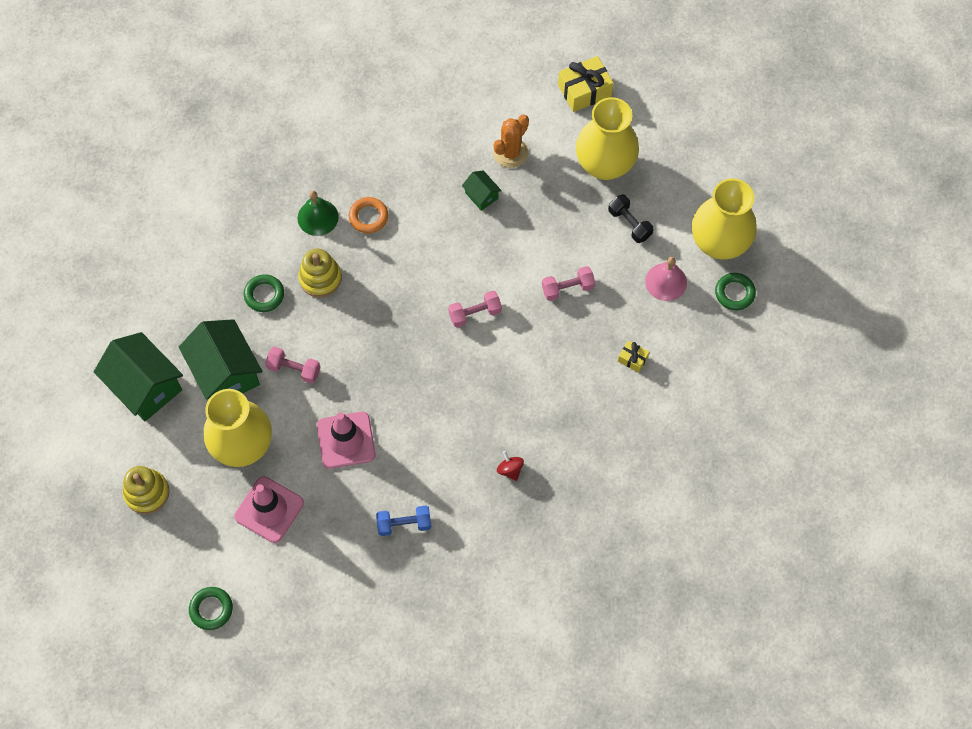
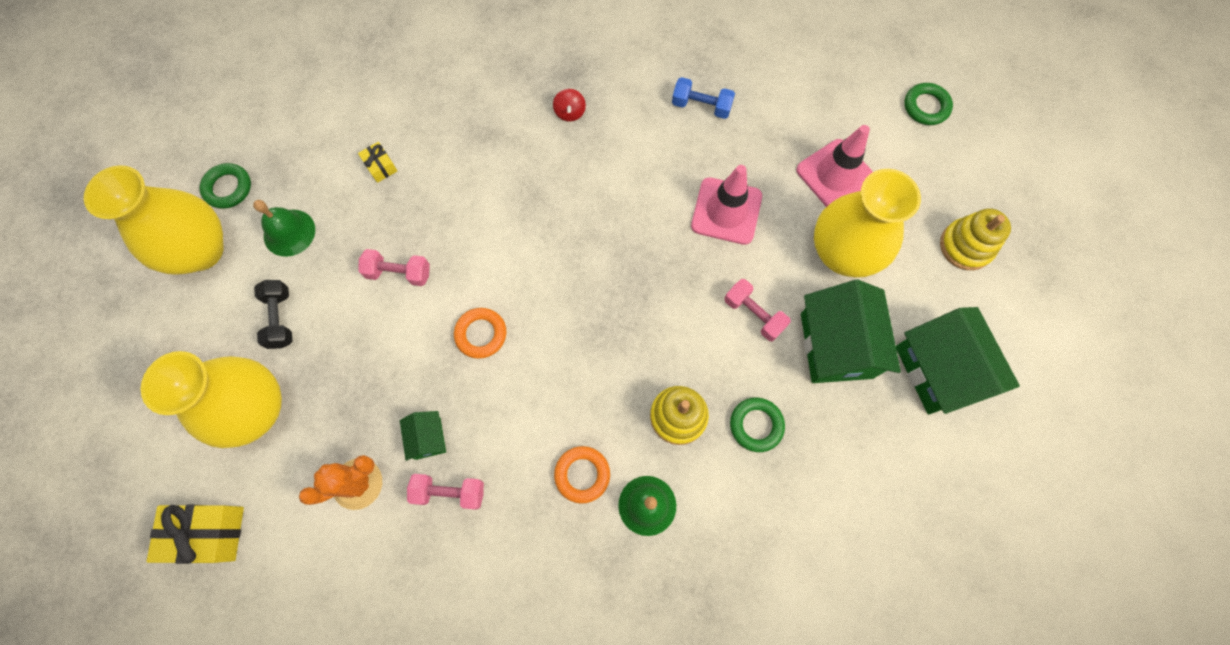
camera: 155 degrees left, 5 degrees up
pink dumbbell [448,291,502,327] -> pink dumbbell moved to [407,474,484,510]
pink bell [645,257,687,301] -> green bell [253,200,315,257]
none -> orange ring [454,308,507,359]

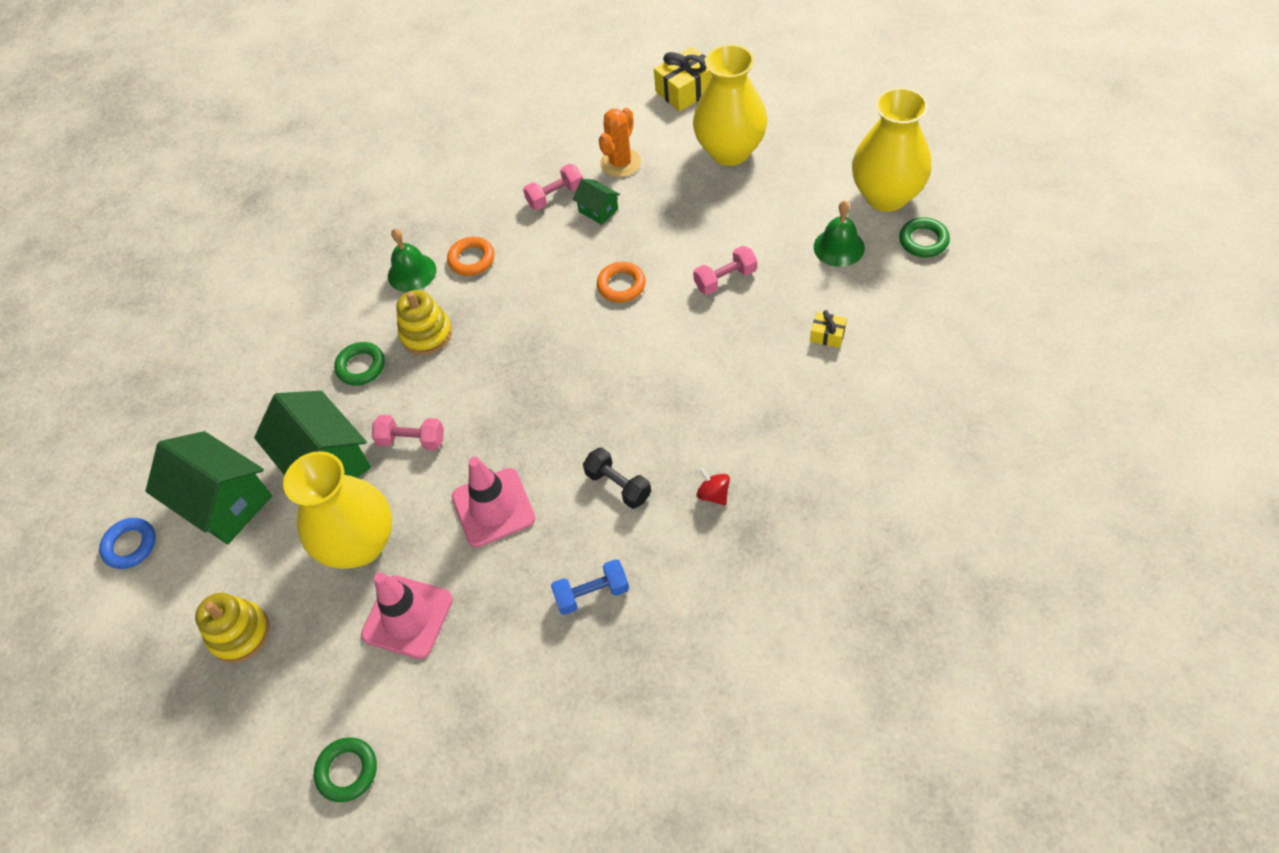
camera: 150 degrees right, 15 degrees down
black dumbbell [254,280,292,349] -> black dumbbell moved to [583,448,651,509]
none -> blue ring [99,518,156,569]

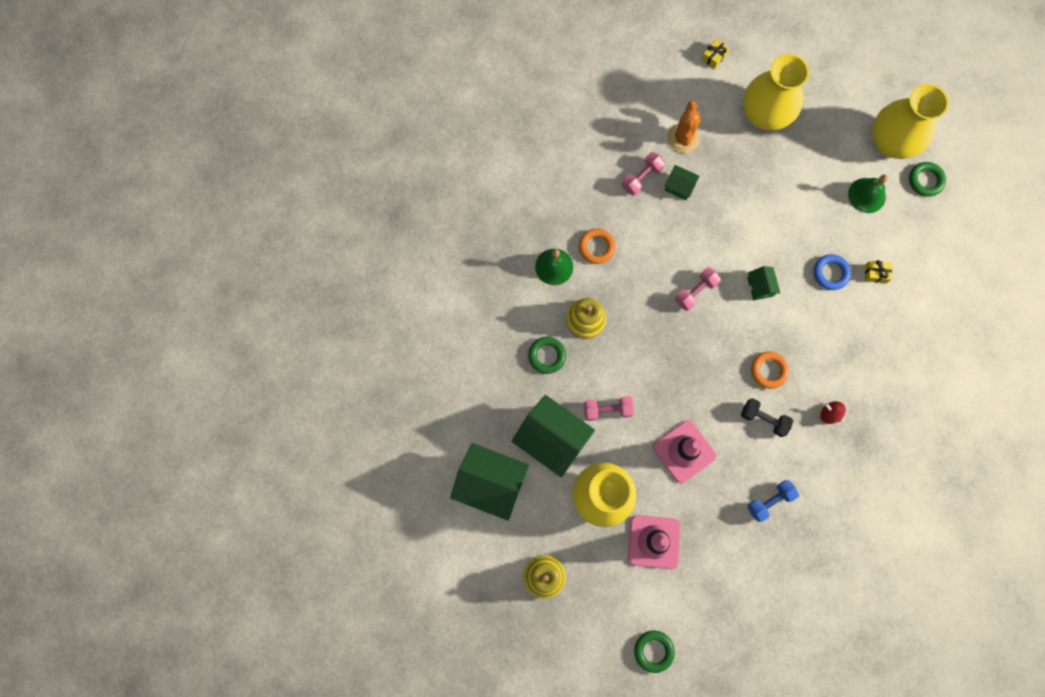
camera: 20 degrees left, 20 degrees up
blue ring [99,518,156,569] -> blue ring moved to [813,254,851,290]
orange ring [597,262,646,303] -> orange ring moved to [751,351,789,389]
yellow gift [654,47,713,112] -> yellow gift [701,39,730,69], size x0.53
pink dumbbell [693,246,757,295] -> pink dumbbell moved to [675,267,721,311]
none -> green house [747,266,780,301]

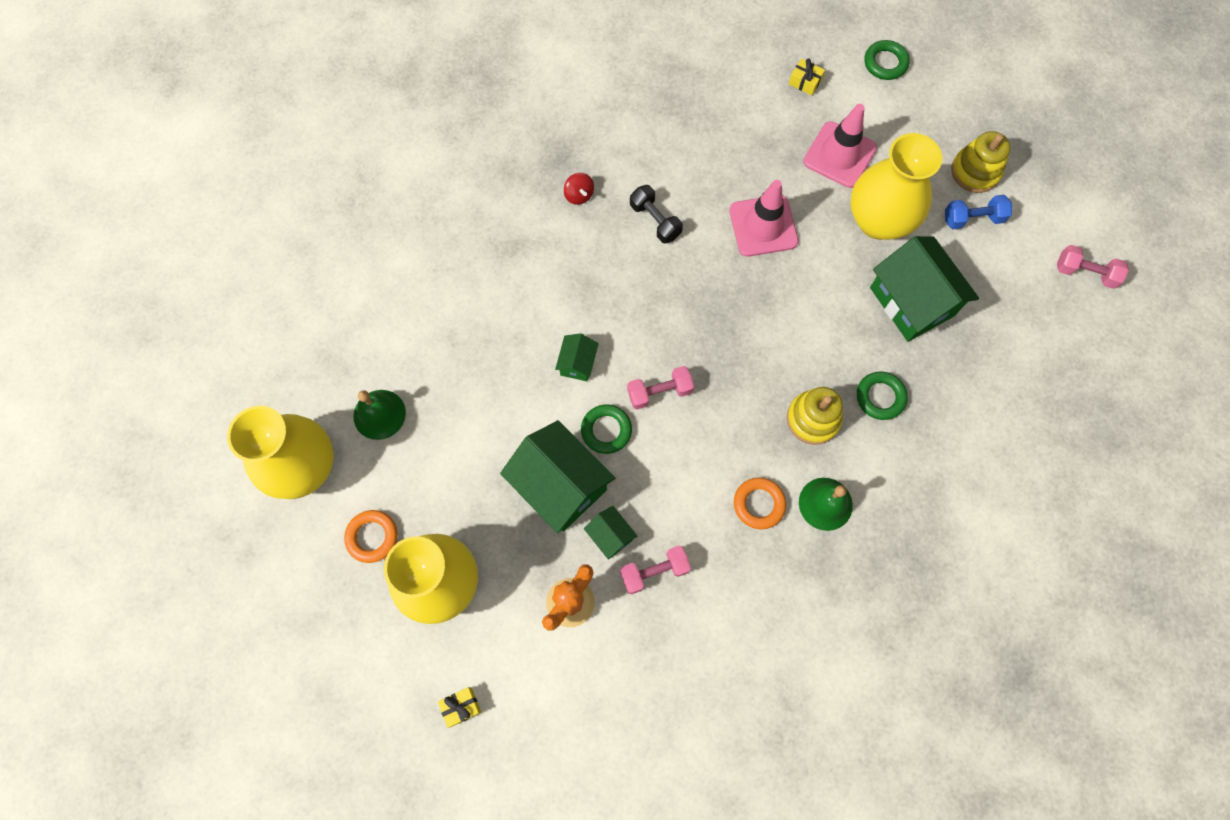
camera: 155 degrees left, 5 degrees down
green house [450,443,529,521] -> green house moved to [500,420,615,533]
pink dumbbell [584,396,634,421] -> pink dumbbell moved to [1057,245,1129,289]
blue dumbbell [748,480,799,522] -> blue dumbbell moved to [945,195,1012,229]
orange ring [751,351,789,389] -> orange ring moved to [344,510,398,563]
blue ring [813,254,851,290] -> none
yellow gift [865,260,892,283] -> yellow gift moved to [789,59,825,95]
green ring [909,162,946,197] -> green ring moved to [581,404,632,454]

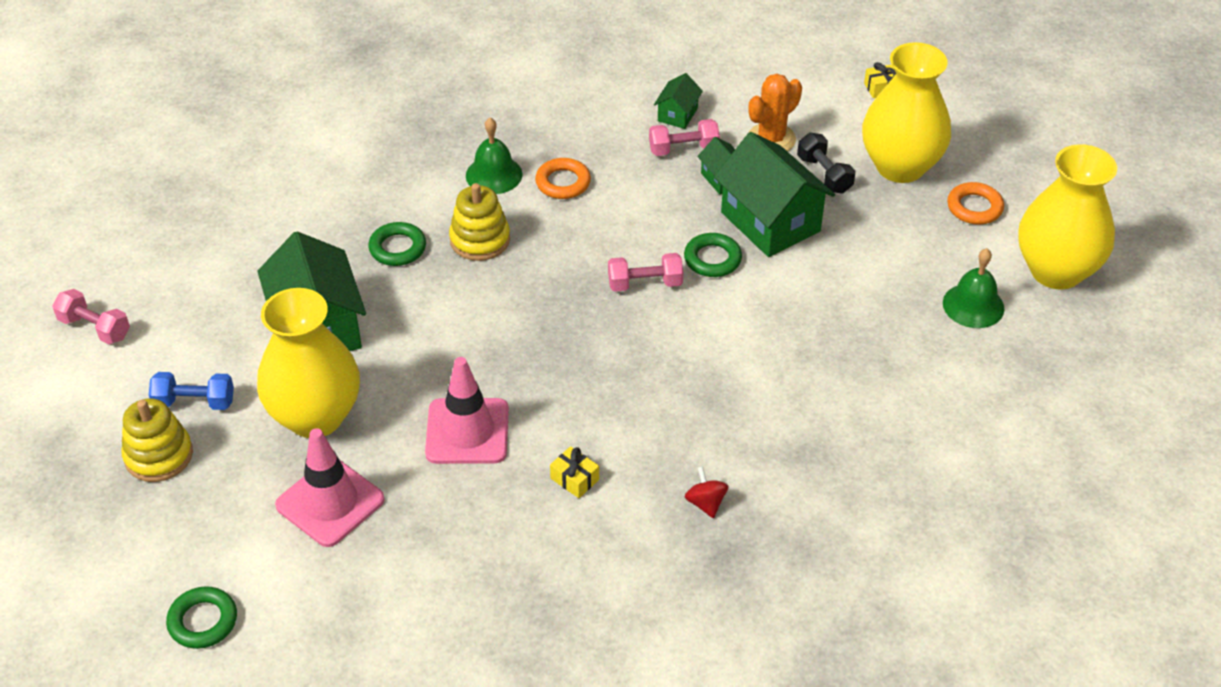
camera: 170 degrees left, 25 degrees down
green house [555,333,599,381] -> green house moved to [654,73,703,129]
black dumbbell [630,185,683,244] -> black dumbbell moved to [797,132,855,194]
yellow gift [789,59,825,95] -> yellow gift moved to [550,446,599,498]

